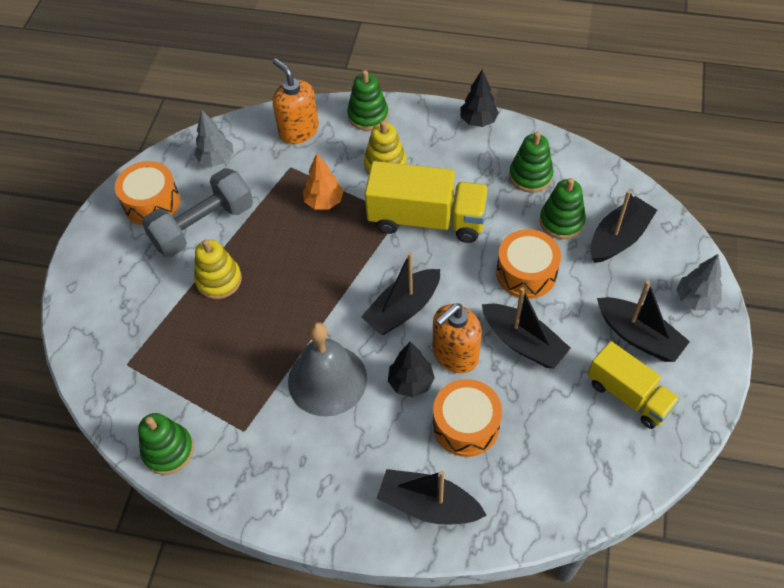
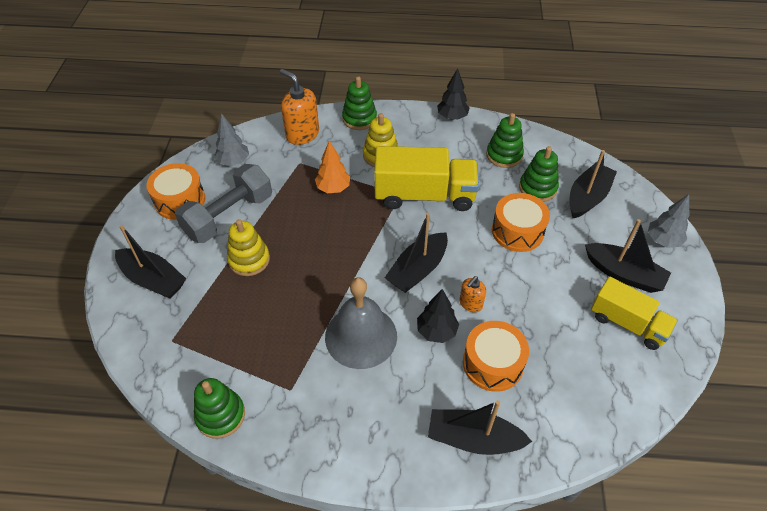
camera: 10 degrees left, 5 degrees down
orange soap dispenser [432,303,482,373] -> orange soap dispenser [460,276,486,312], size x0.55
black boat [482,287,571,368] -> black boat moved to [115,225,186,298]

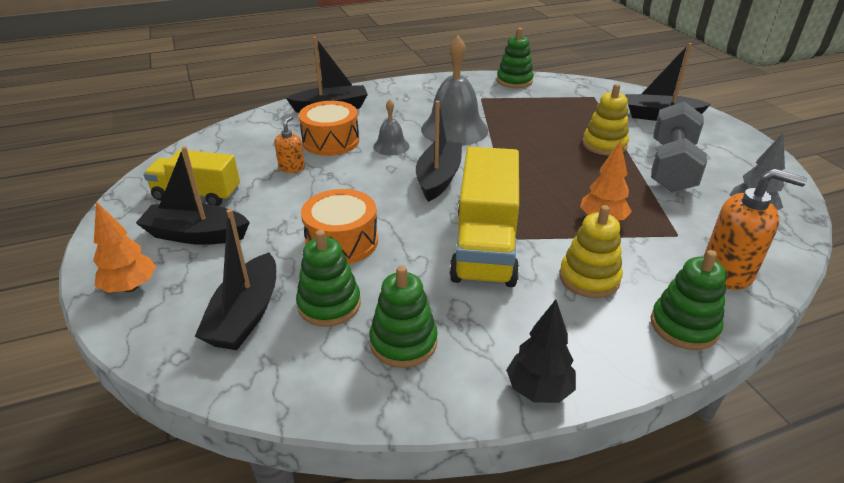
camera: 155 degrees right, 15 degrees down
orange drum [147,163,205,220] -> none
yellow truck [374,146,479,211] -> yellow truck turned 60 degrees counterclockwise [449,147,519,287]
black tree [417,289,459,343] -> grey bell [373,99,410,156]
orange soap dispenser [460,276,486,312] -> orange soap dispenser moved to [275,116,305,173]
grey tree [648,194,689,248] -> orange tree [93,201,156,293]

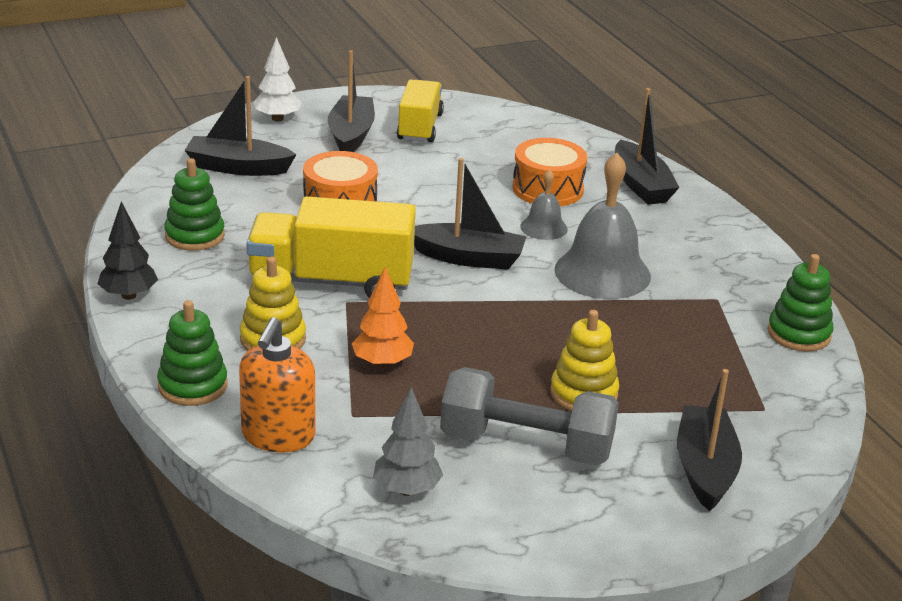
camera: 85 degrees right, 5 degrees down
orange tree [93,201,156,293] -> white tree [254,37,302,122]
orange soap dispenser [275,116,305,173] -> none
green stacking toy [296,230,361,327] -> none

